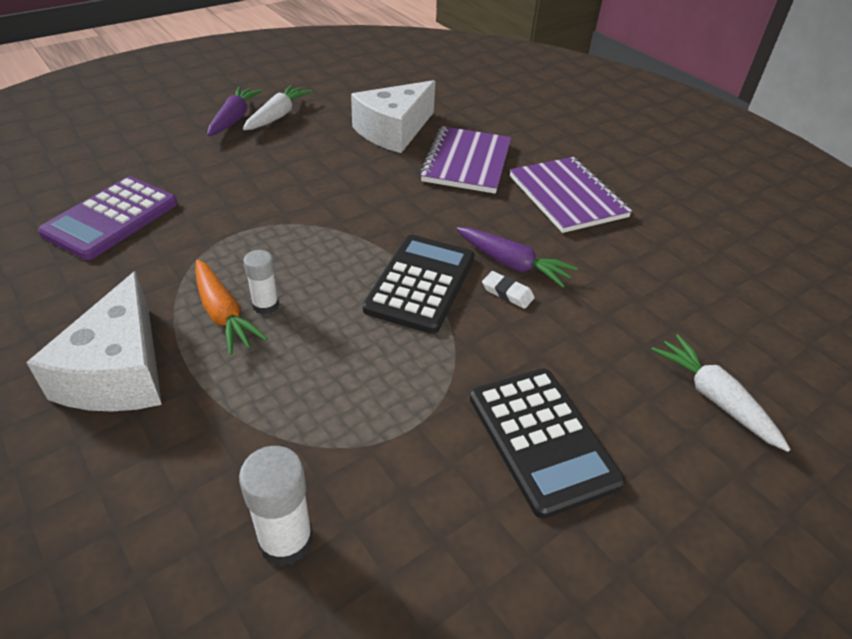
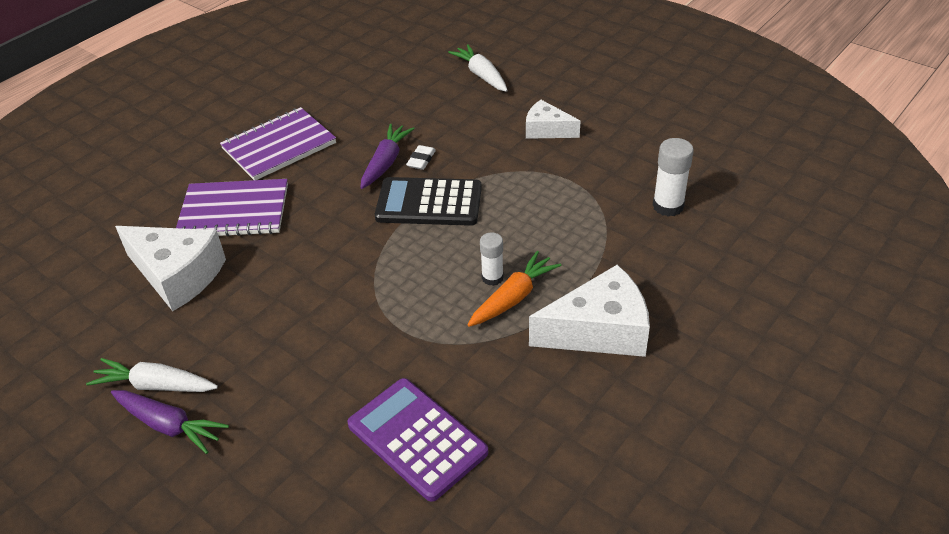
camera: 100 degrees left, 0 degrees up
purple calculator [38,176,178,260] -> purple calculator turned 150 degrees counterclockwise [348,378,488,502]
purple carrot [207,87,262,136] -> purple carrot turned 150 degrees counterclockwise [111,390,229,454]
black calculator [470,368,625,519] -> white cheese [526,100,580,139]
white carrot [651,335,791,452] -> white carrot turned 105 degrees clockwise [448,44,508,92]

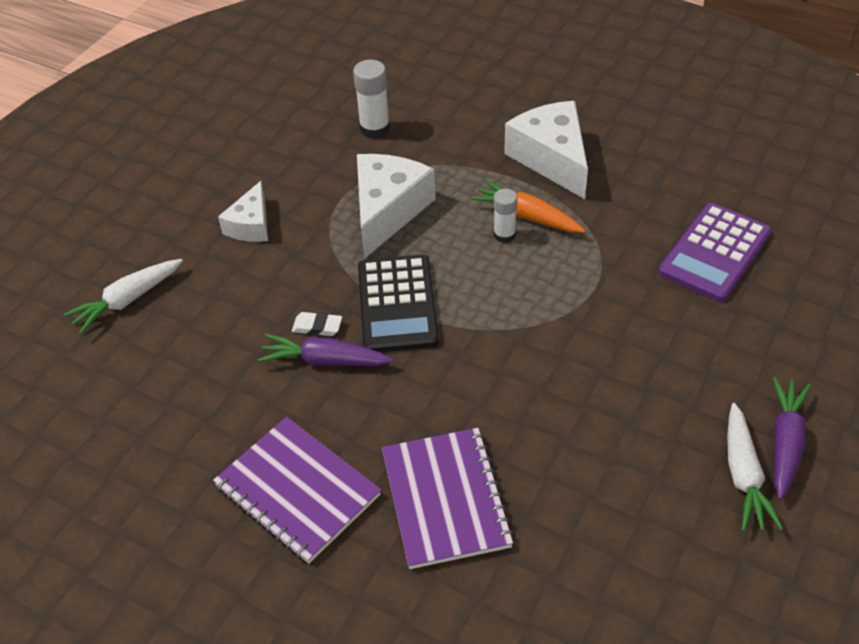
camera: 100 degrees left, 5 degrees up
white cheese [115,226,226,311] -> white cheese moved to [357,154,436,259]

